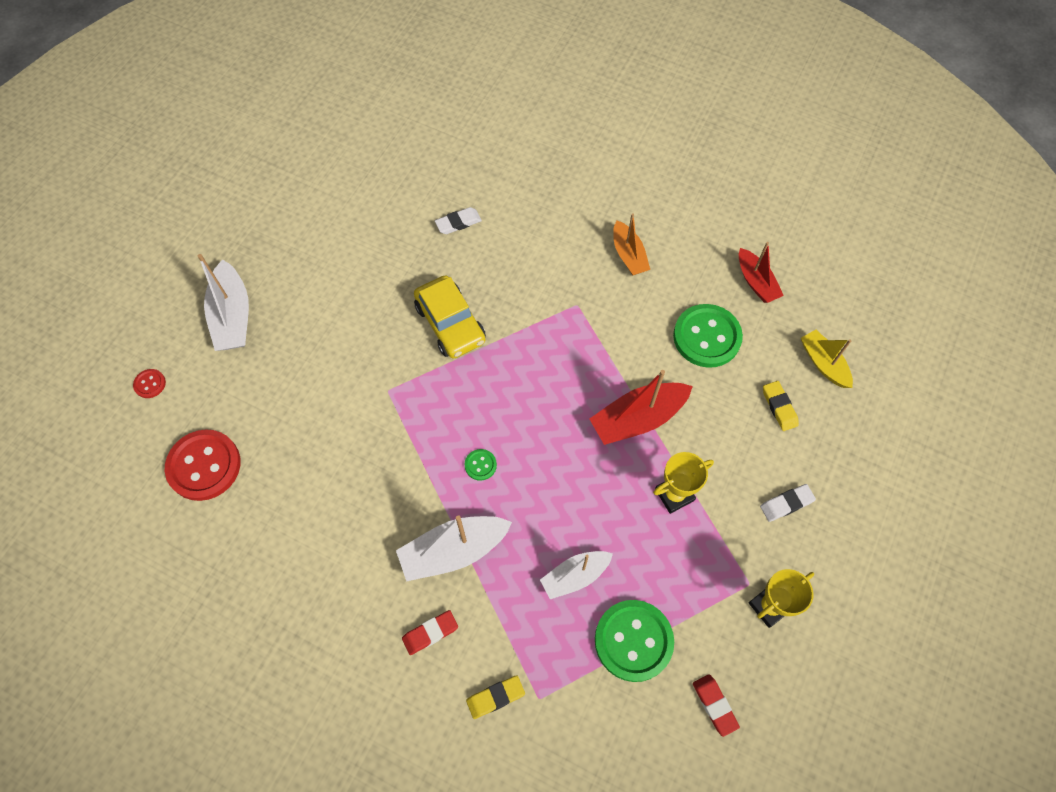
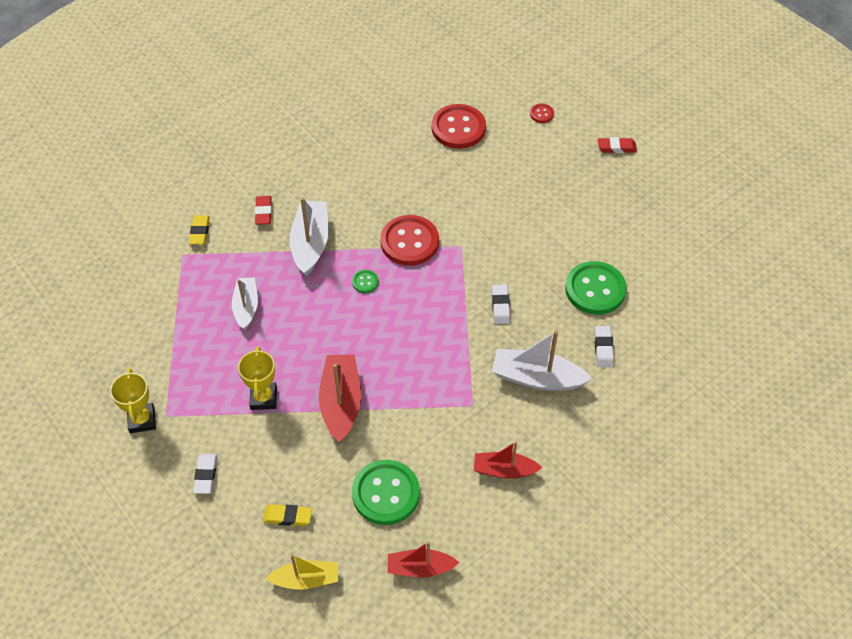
camera: 115 degrees right, 10 degrees down
white boat [198,254,249,351] -> white boat moved to [492,330,592,391]
yellow car [414,275,486,359] -> white eraser [492,285,510,324]
green button [595,600,674,682] -> green button moved to [565,261,627,315]
orange boat [613,213,650,275] -> red boat [474,441,542,479]
red eraser [693,675,740,737] -> red eraser moved to [598,137,637,153]
none -> red button [380,215,439,266]

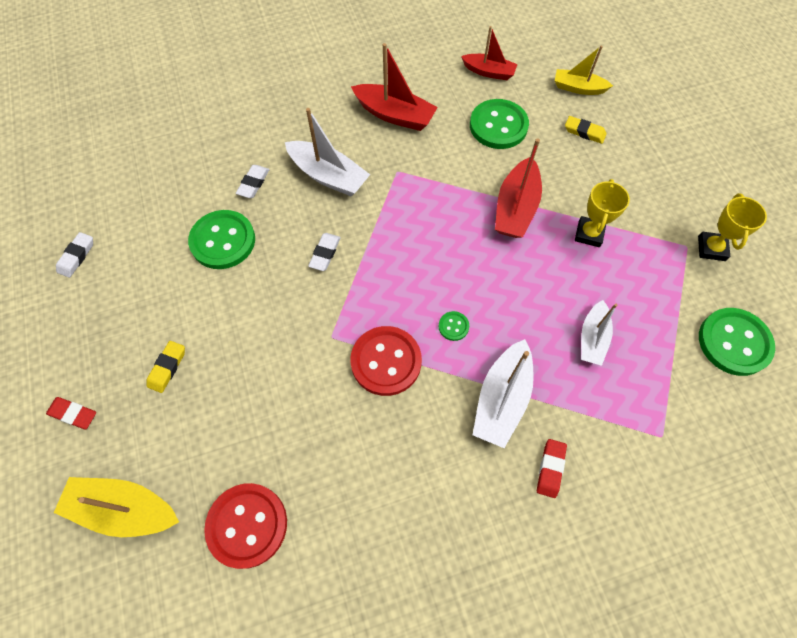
camera: 160 degrees left, 10 degrees up
yellow eraser [189,215,210,245] -> yellow eraser moved to [146,341,185,393]
white eraser [193,454,217,494] -> white eraser moved to [56,232,93,278]
red boat [474,441,542,479] -> red boat [351,43,438,131], size x1.53
red button [530,103,554,123] -> yellow boat [54,477,179,537]
none -> green button [699,308,775,376]

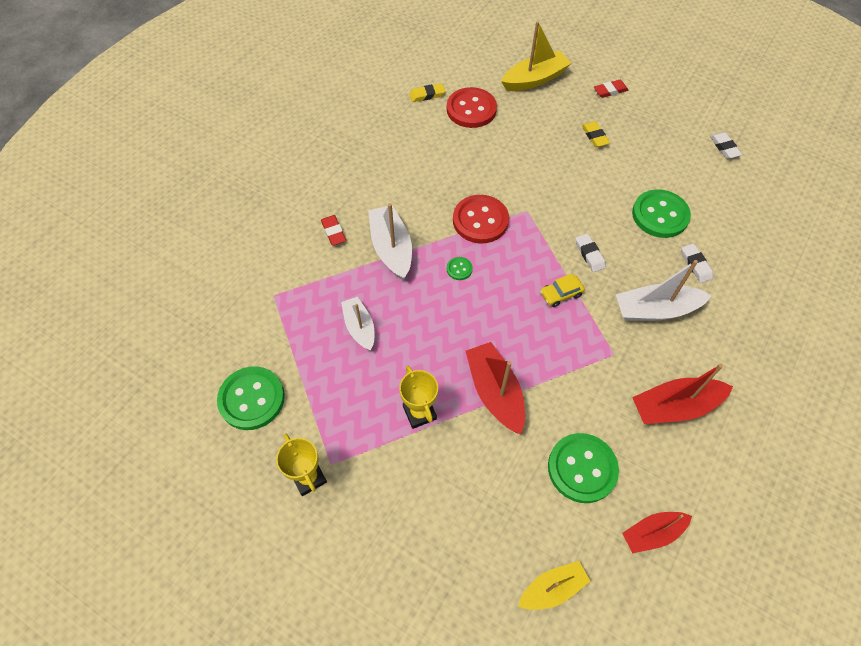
camera: 140 degrees right, 5 degrees down
yellow eraser [565,116,607,144] -> yellow eraser moved to [409,83,446,102]
none -> yellow car [540,274,585,307]

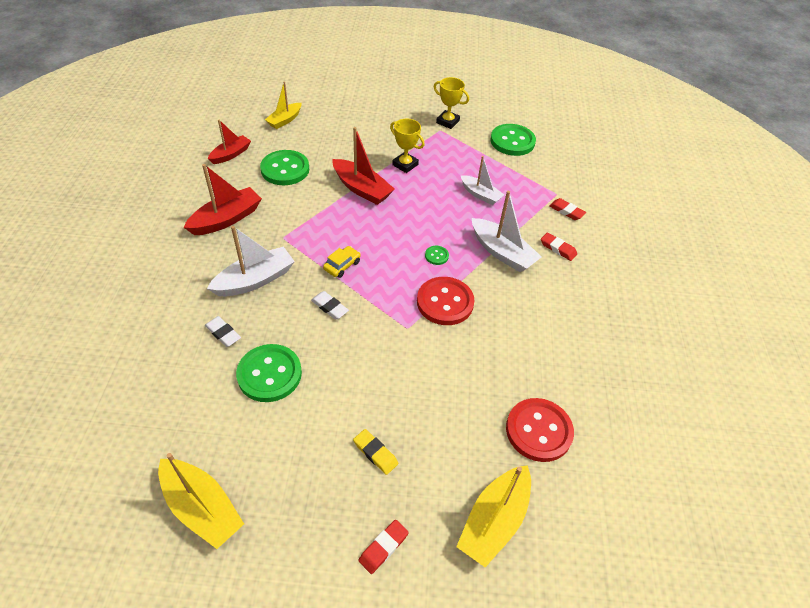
camera: 150 degrees right, 10 degrees down
yellow eraser [409,83,446,102] -> none
white eraser [710,132,742,159] -> yellow boat [158,453,244,549]
none -> red eraser [549,198,586,220]

